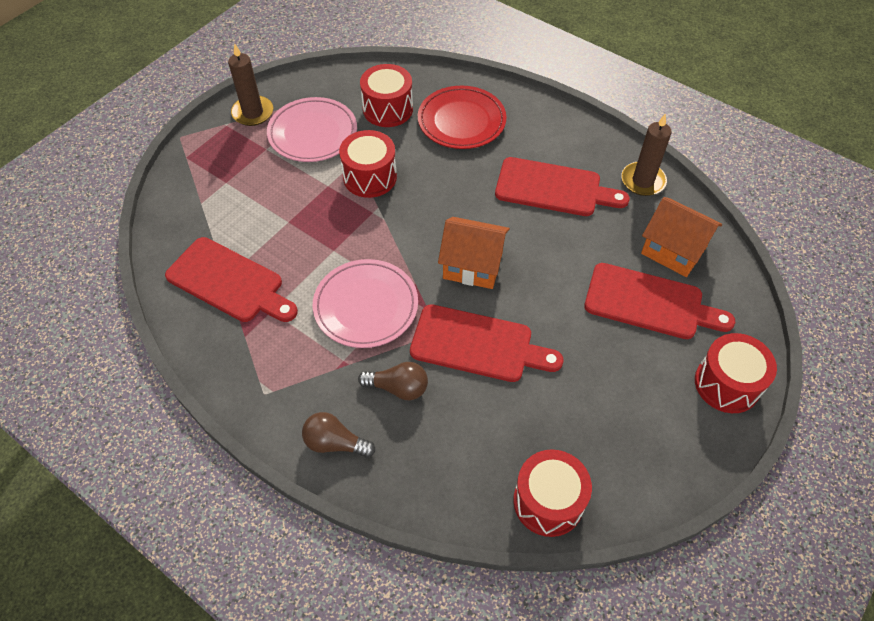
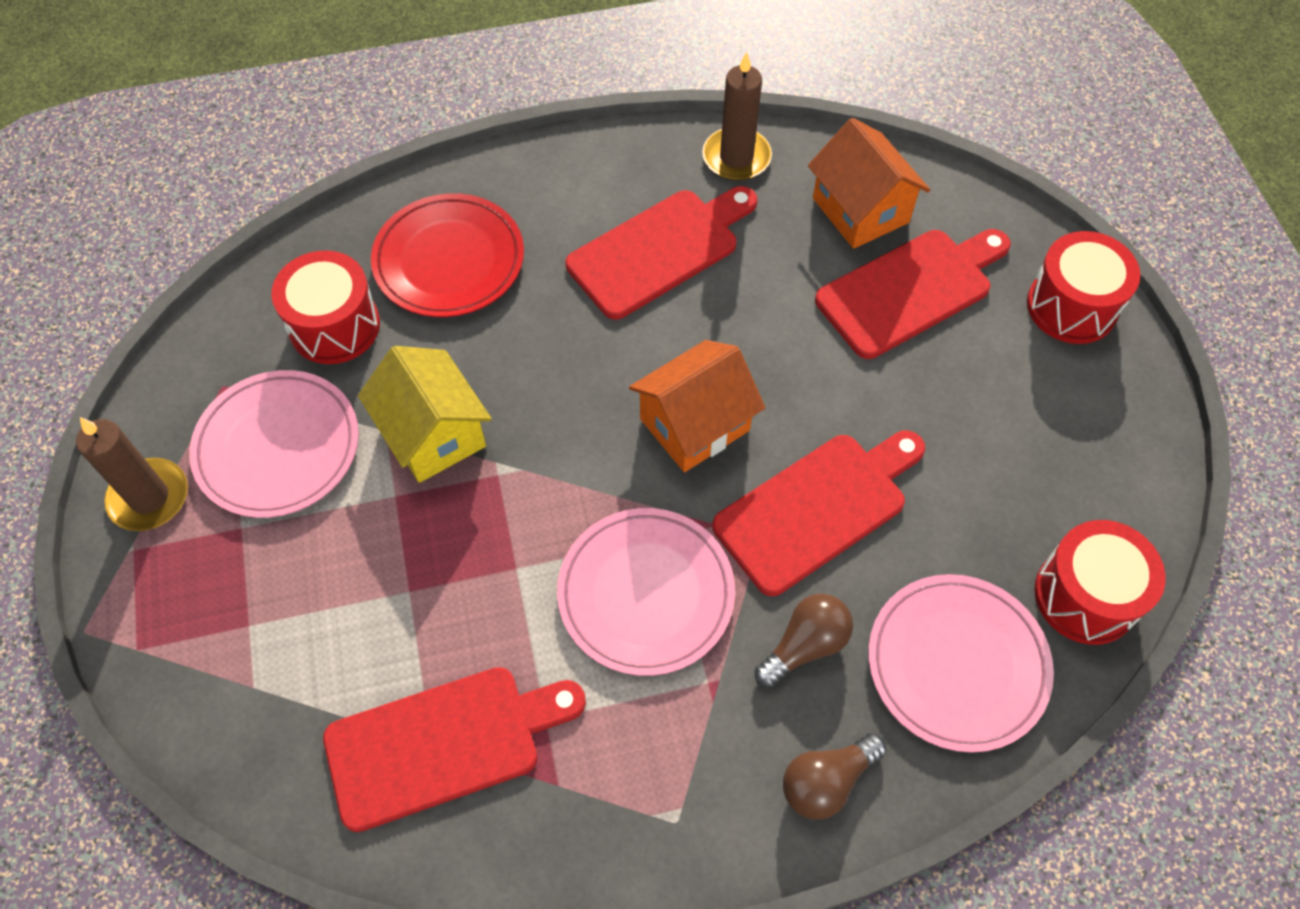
camera: 50 degrees left, 5 degrees up
red drum [339,130,397,198] -> yellow house [358,346,492,483]
orange house [641,197,722,277] -> orange house turned 75 degrees clockwise [808,118,930,249]
none -> pink plate [868,574,1054,753]

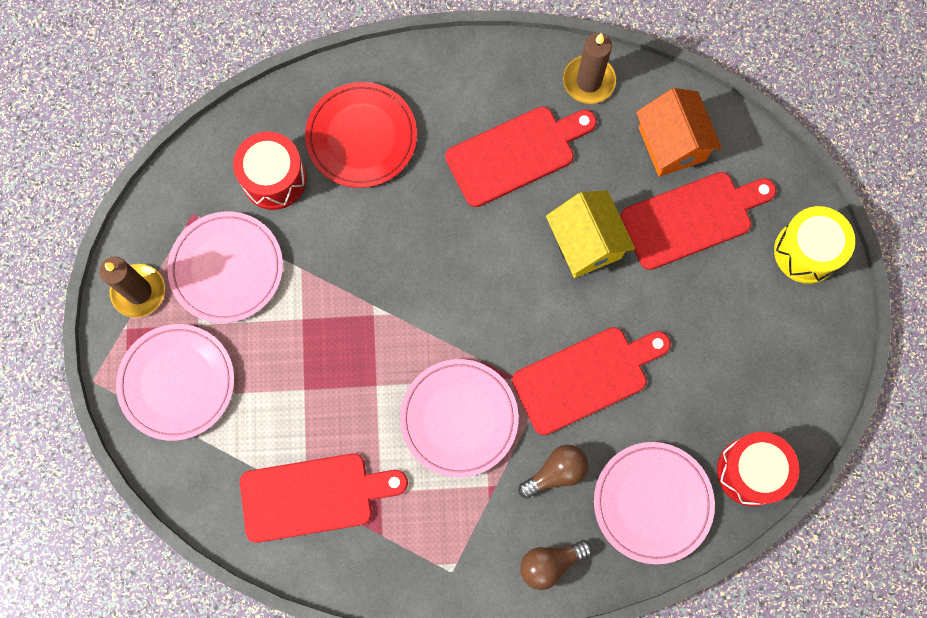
camera: 10 degrees right, 15 degrees up
yellow house [358,346,492,483] -> yellow house moved to [546,191,635,278]
orange house [629,340,765,472] -> none
red drum [1027,231,1140,344] -> yellow drum [774,206,855,284]
none -> pink plate [116,324,234,441]

